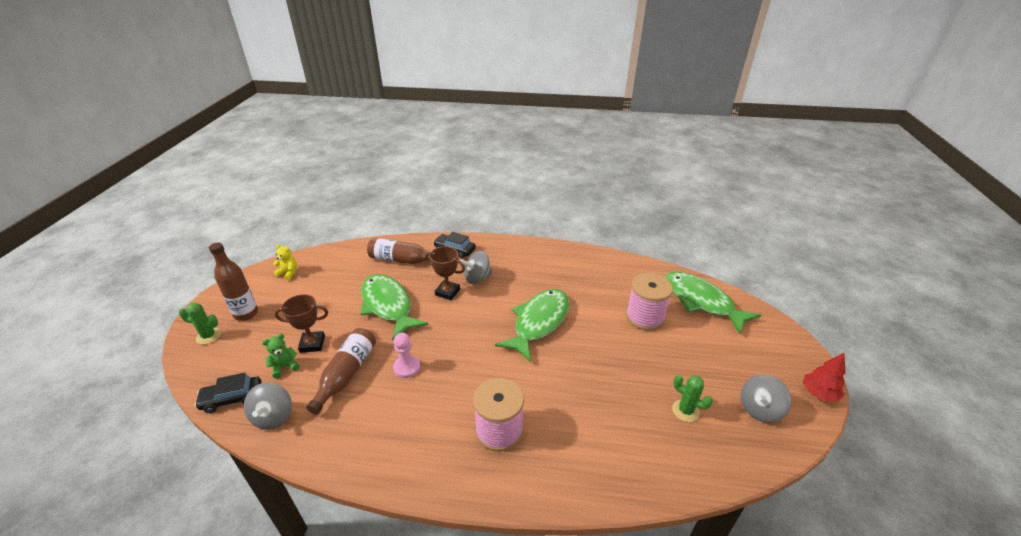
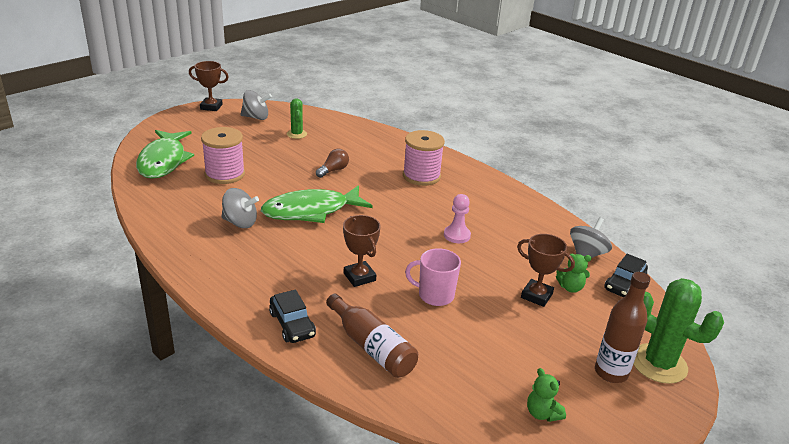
camera: 145 degrees left, 5 degrees down
green cactus [179,302,221,345] -> green cactus [633,278,724,384], size x1.78
black car [195,373,261,413] -> black car turned 105 degrees clockwise [604,254,648,297]
yellow teddy bear [273,244,297,280] -> green teddy bear [527,368,566,422]
brown bottle [306,328,376,414] -> none
green fish [361,274,429,341] -> pink mug [405,248,461,306]
grey spinning top [460,251,493,284] -> grey spinning top moved to [221,188,259,228]
red tree [803,353,845,402] -> brown trophy [189,61,229,111]
none -> brown light bulb [316,148,349,178]

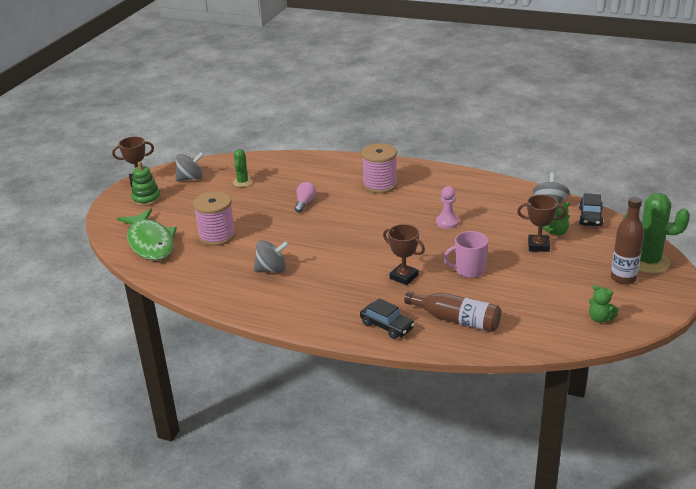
camera: 20 degrees left, 0 degrees up
green fish [261,185,373,223] -> none
green cactus [287,98,307,139] -> green cactus turned 45 degrees clockwise [233,149,253,187]
brown light bulb [316,148,349,178] -> pink light bulb [295,182,316,213]
none -> green stacking toy [131,162,161,206]

